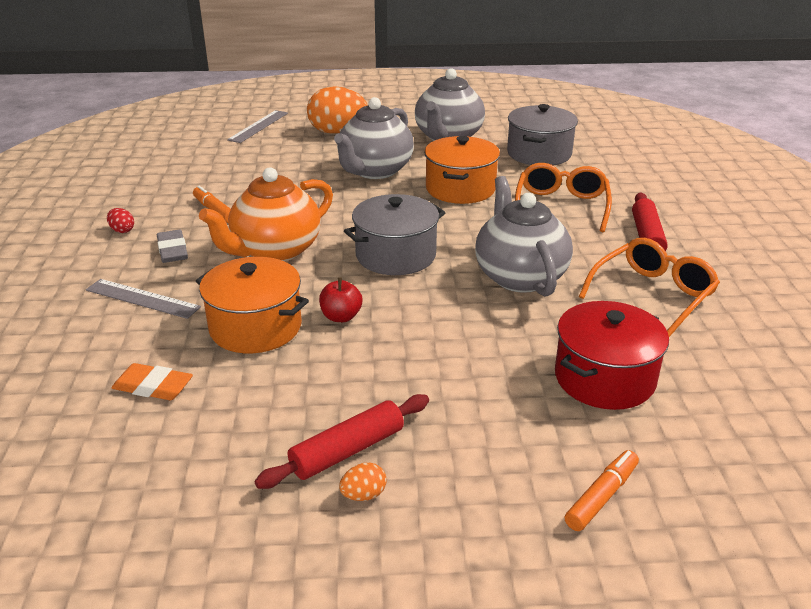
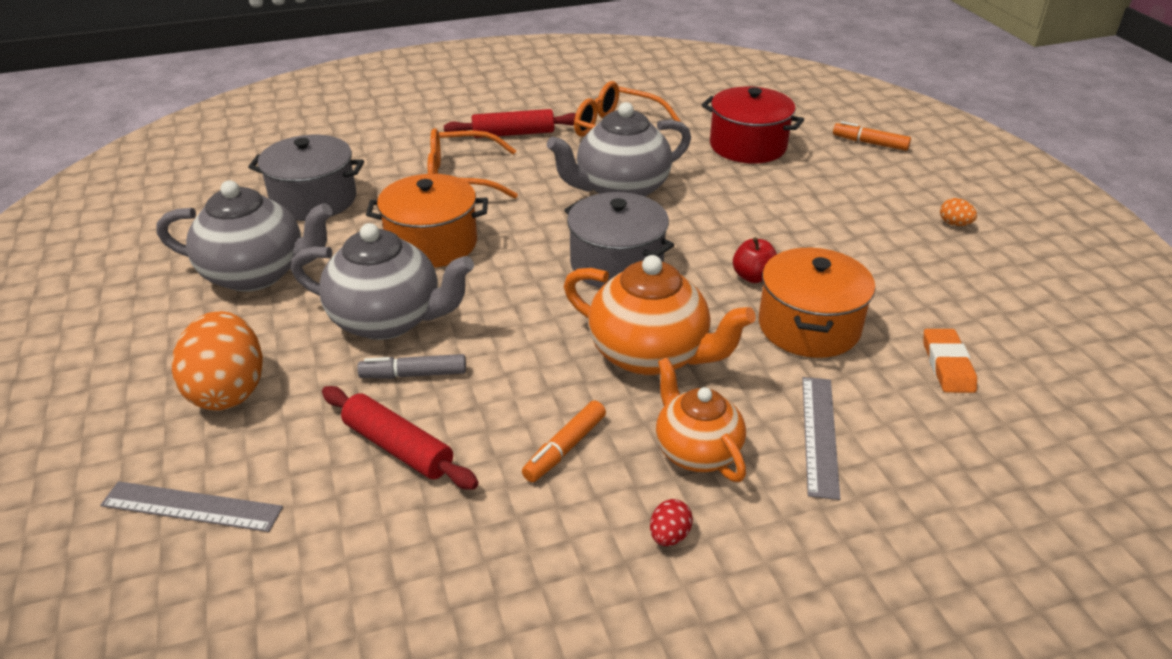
camera: 105 degrees left, 5 degrees up
grey eraser [157,230,188,263] -> orange teapot [656,357,746,482]
red rolling pin [254,394,429,489] -> red rolling pin moved to [322,386,479,490]
none -> grey marker [357,354,466,379]

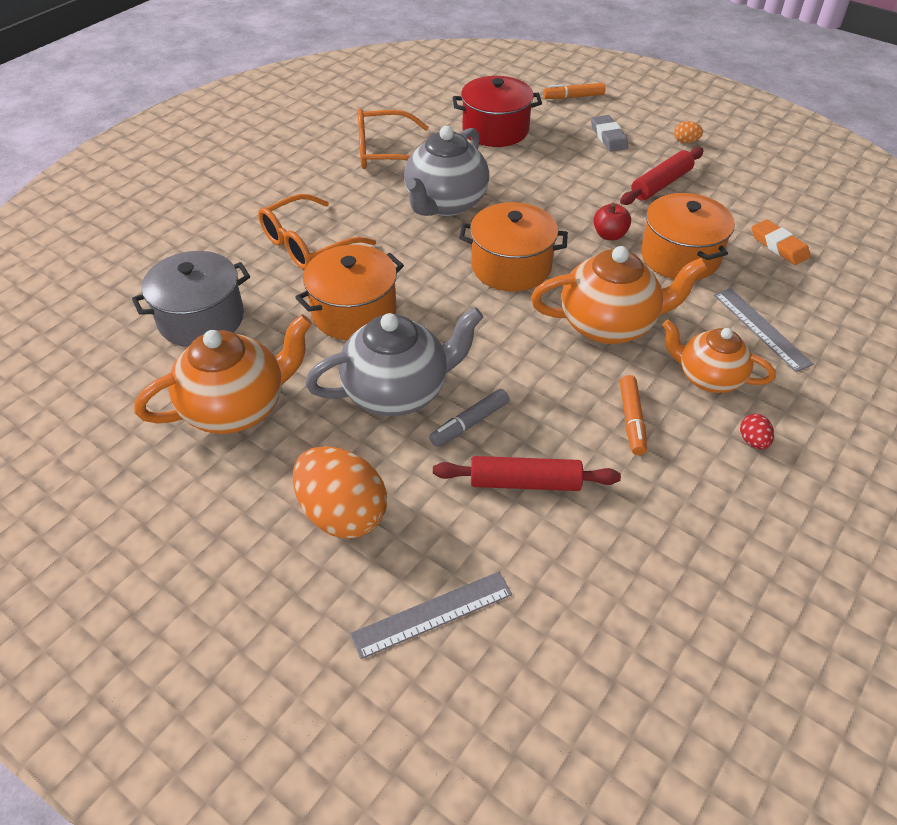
camera: 35 degrees left, 10 degrees up
grey teapot [157,180,333,292] -> orange teapot [134,314,312,434]
red rolling pin [444,109,576,138] -> red rolling pin moved to [620,147,704,205]
grey pot [564,192,674,288] -> orange pot [459,202,568,292]
none -> grey eraser [591,115,629,152]

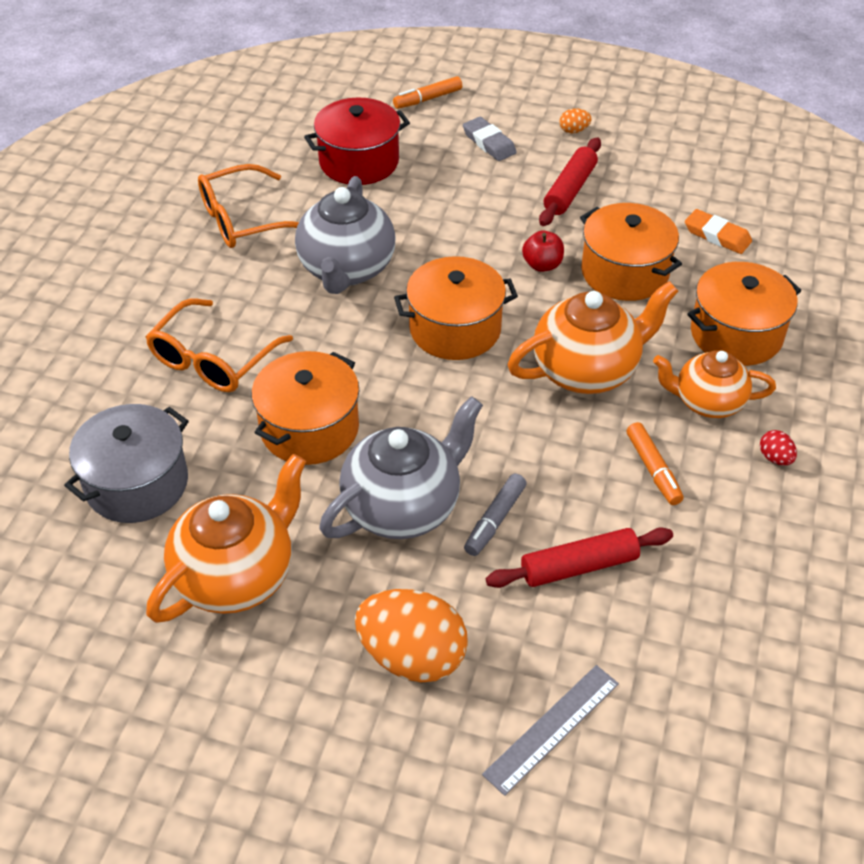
camera: 20 degrees left, 0 degrees up
grey ruler [714,288,814,372] -> orange pot [688,262,801,366]

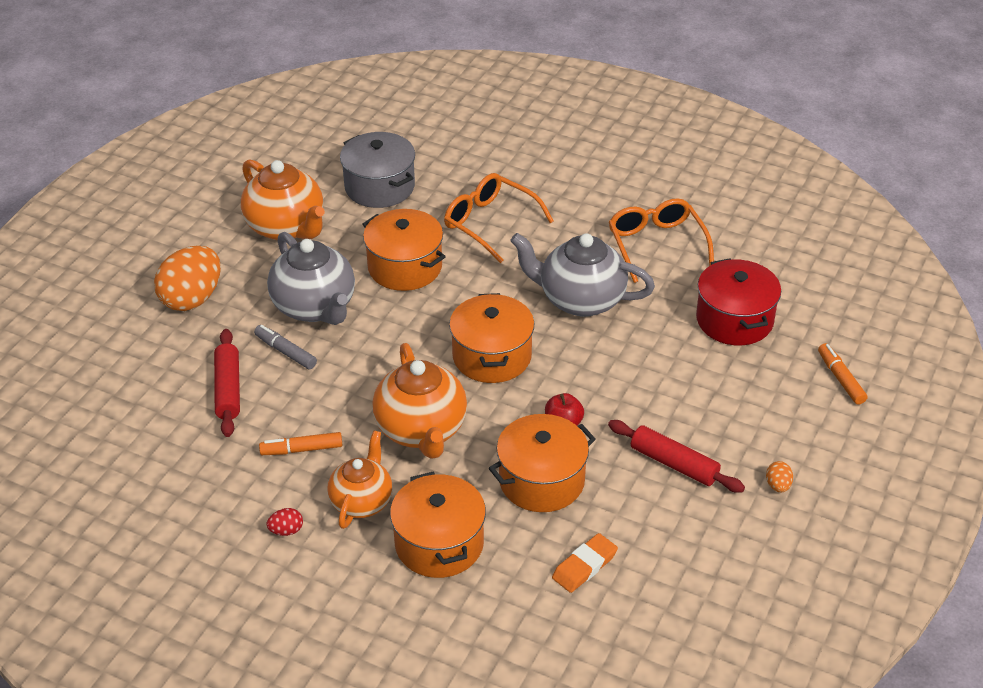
camera: 100 degrees right, 5 degrees down
grey eraser [463,117,517,161] -> none
grey ruler [482,665,619,796] -> none

